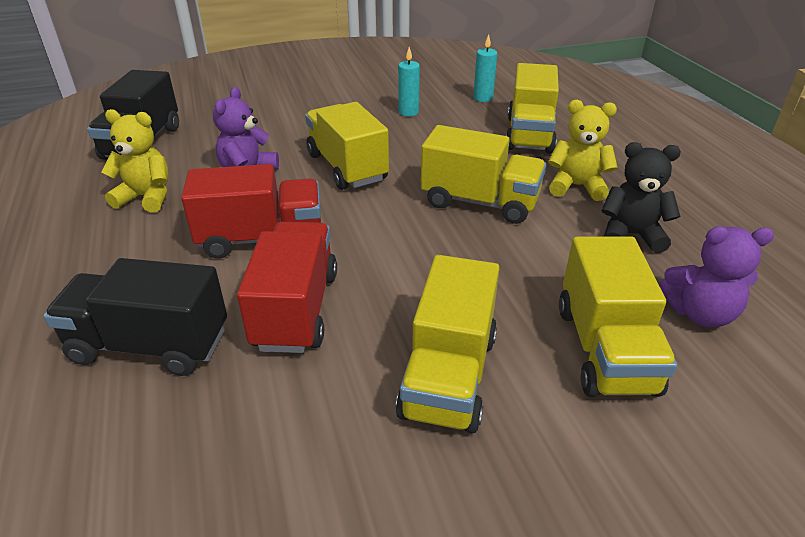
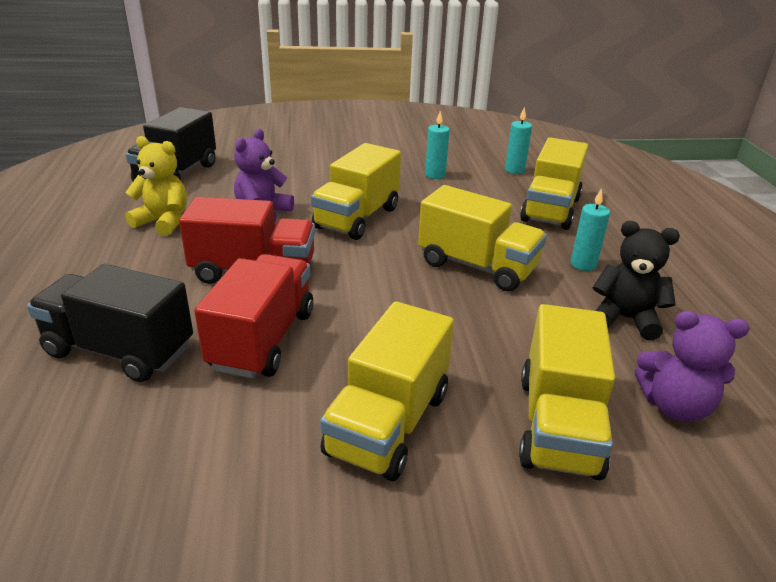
camera: 10 degrees right, 5 degrees down
yellow truck [305,102,389,190] -> yellow truck turned 135 degrees counterclockwise [311,143,401,240]
yellow teddy bear [548,100,618,201] -> turquoise candle [571,188,610,271]

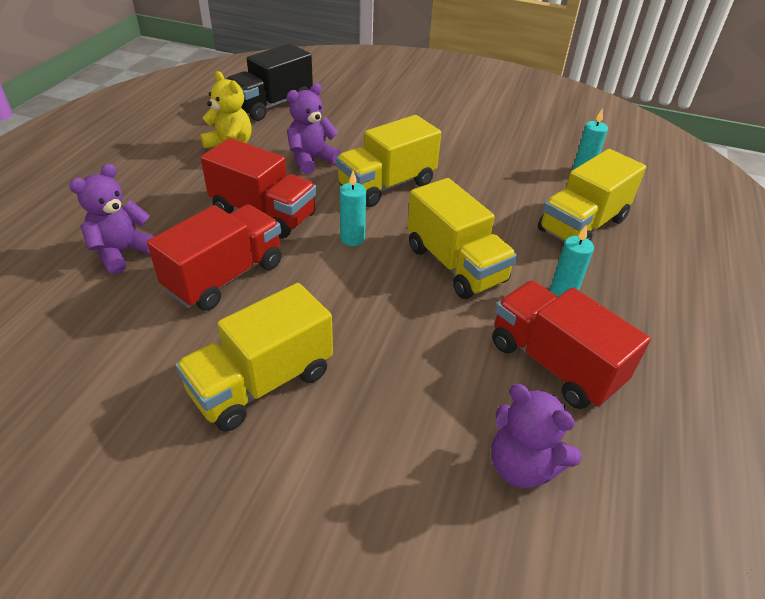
camera: 25 degrees right, 10 degrees up
black truck [27,264,193,382] -> purple teddy bear [69,164,154,274]
turquoise candle [425,111,449,179] -> turquoise candle moved to [340,171,366,246]
yellow truck [519,304,615,480] -> none
black teddy bear [593,221,680,340] -> red truck [492,281,651,409]

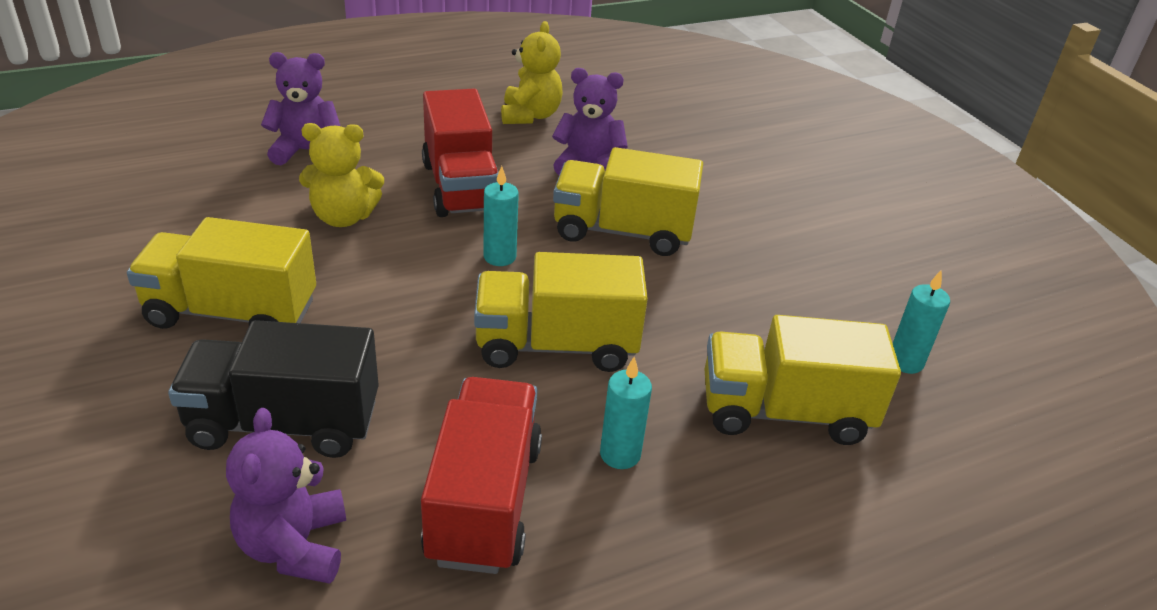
camera: 45 degrees right, 5 degrees down
red truck [147,204,282,311] -> yellow teddy bear [299,123,384,227]
black truck [227,43,313,121] -> black truck moved to [168,320,379,458]
yellow truck [407,178,517,299] -> yellow truck turned 75 degrees clockwise [474,252,648,372]

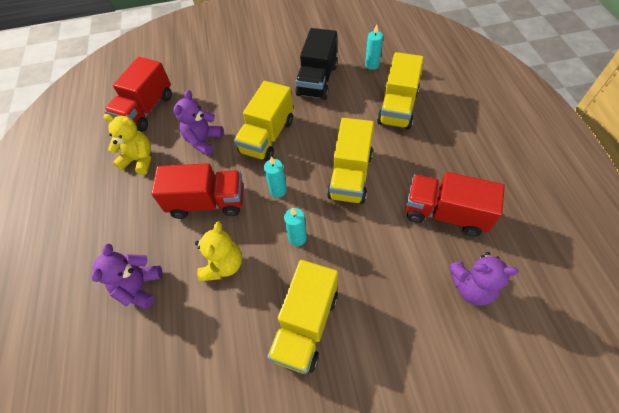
camera: 70 degrees left, 20 degrees up
black truck [168,320,379,458] -> black truck moved to [295,28,338,100]
turquoise candle [600,357,652,469] -> turquoise candle moved to [284,208,307,246]
none -> red truck [104,57,172,132]

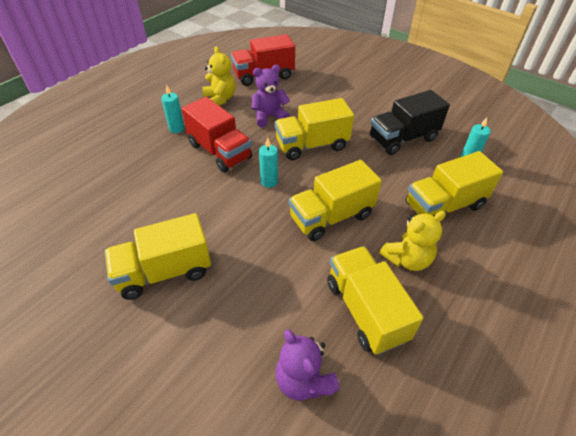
camera: 45 degrees right, 10 degrees down
purple teddy bear [91,244,163,309] -> none
yellow teddy bear [195,221,242,281] -> yellow teddy bear moved to [380,211,446,271]
turquoise candle [284,208,307,246] -> turquoise candle moved to [161,85,185,133]
red truck [406,172,505,237] -> yellow truck [327,246,424,355]

